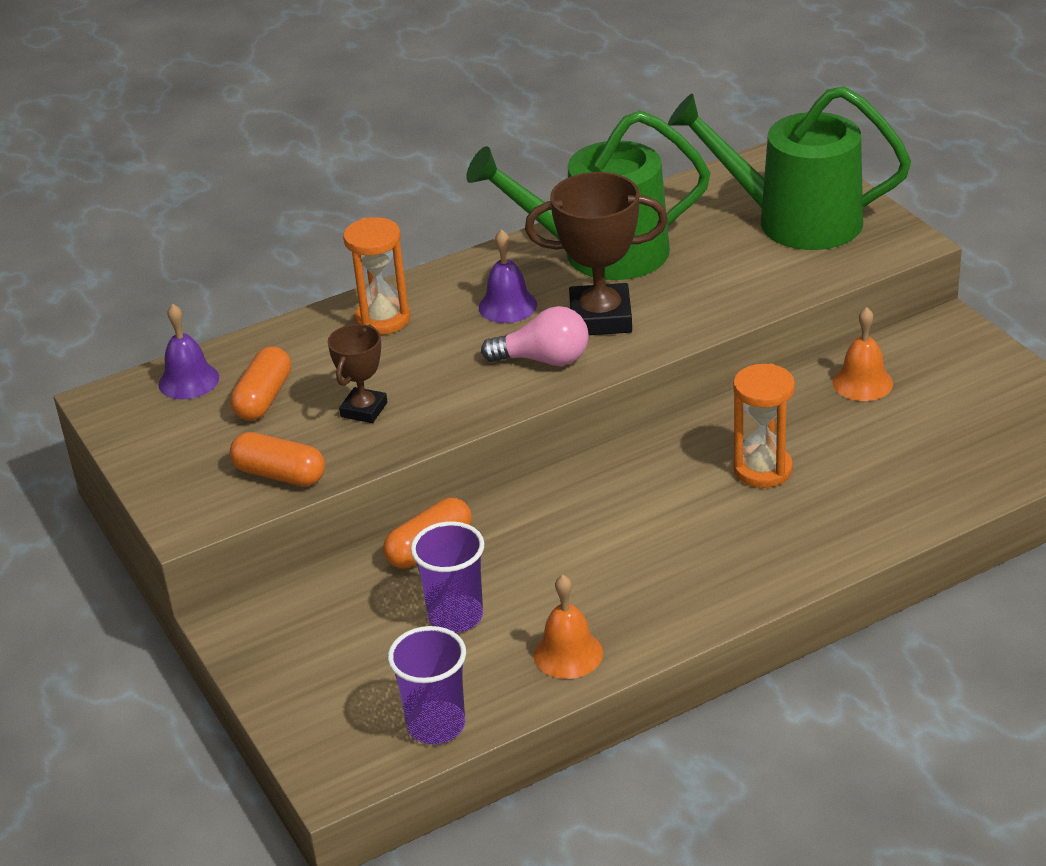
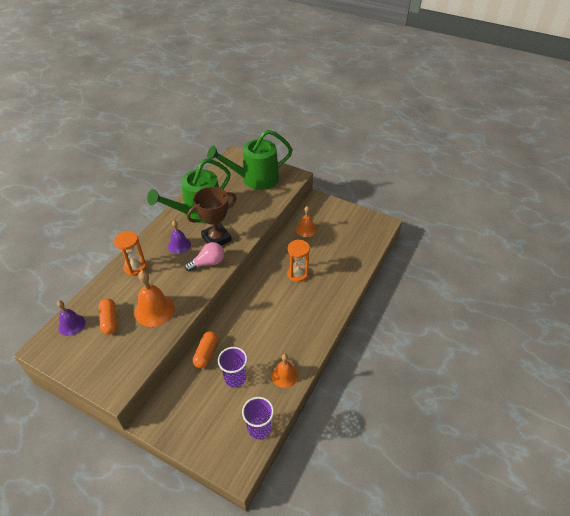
camera: 35 degrees left, 10 degrees up
orange capsule [229,432,325,486] -> none
brown trophy [328,324,387,423] -> orange bell [134,270,175,327]

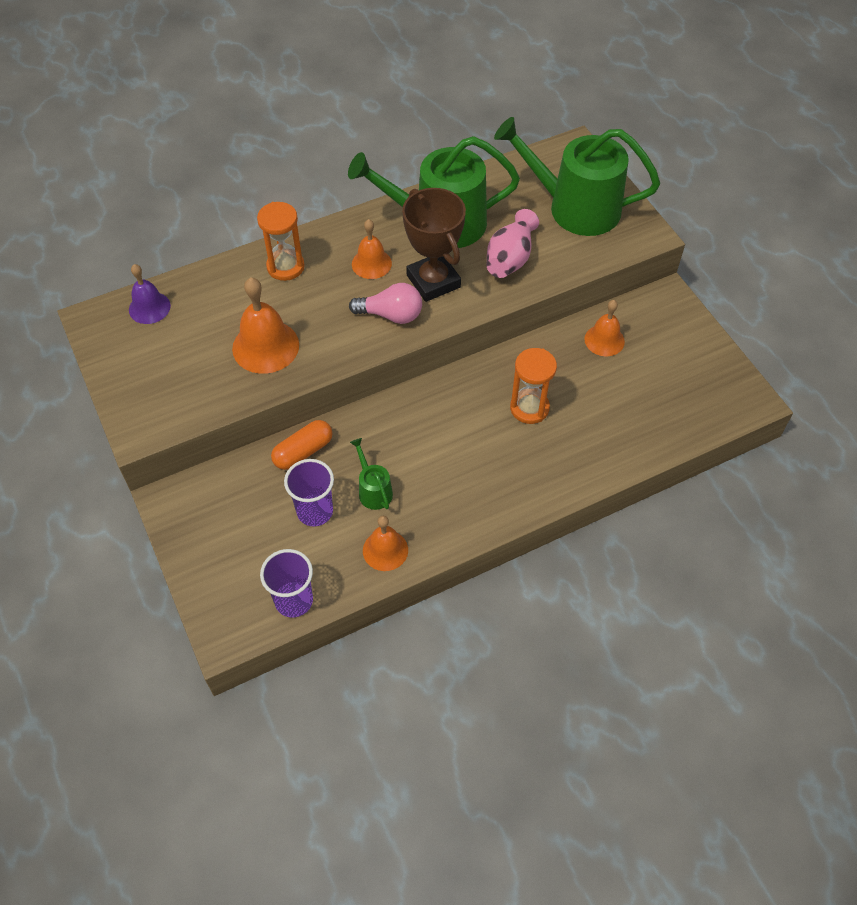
camera: 35 degrees right, 10 degrees up
orange capsule [99,298,118,335] -> none
purple bell [168,220,191,254] -> orange bell [352,219,392,279]
brown trophy [187,187,237,246] -> brown trophy turned 60 degrees clockwise [402,188,466,302]
none -> green watering can [350,438,393,510]
none -> pink vase [487,209,539,278]

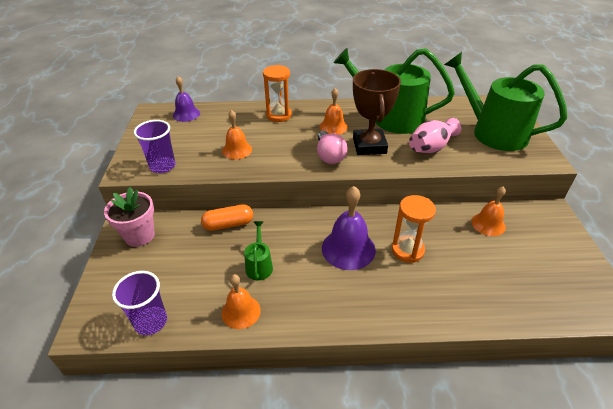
camera: 25 degrees right, 15 degrees down
orange bell [232,277,299,374] -> orange bell [222,110,252,159], size x0.64
purple cup [284,459,334,526] -> purple cup moved to [134,120,175,173]
pink light bulb [349,283,422,324] -> pink light bulb turned 45 degrees clockwise [317,131,347,164]
none -> pink flower pot [104,187,155,247]
none -> purple bell [322,186,376,270]

